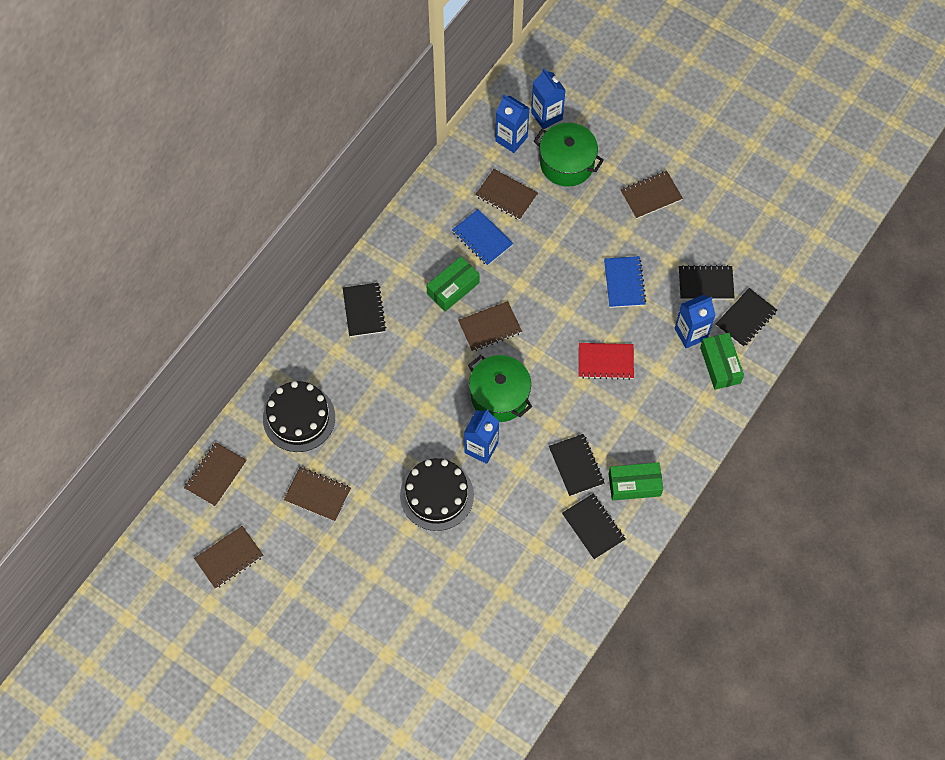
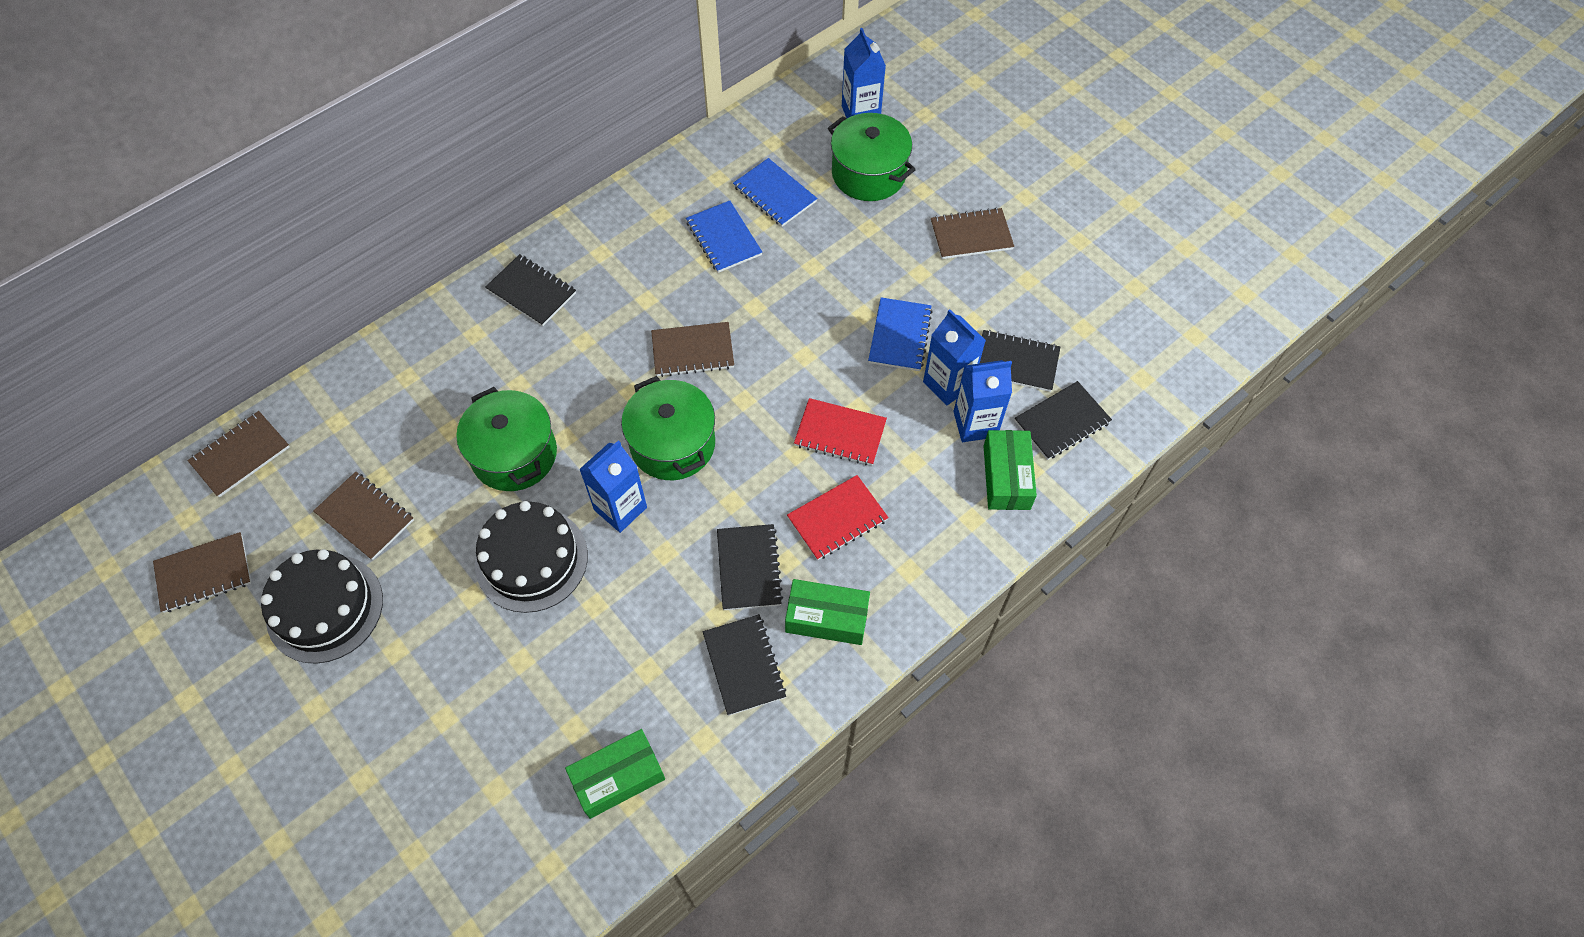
camera: 15 degrees right, 5 degrees down
black cake [263,381,335,452] -> black cake moved to [261,549,383,663]
black notebook [343,283,386,337] -> black notebook turned 60 degrees counterclockwise [485,254,576,326]
green box [426,257,480,312] -> green box moved to [565,729,665,819]
brown notebook [475,169,538,220] -> blue notebook [733,158,817,227]
blue carton [495,95,529,153] -> blue carton moved to [923,309,986,406]
none -> green pot [456,387,557,491]
none -> red notebook [787,475,889,560]

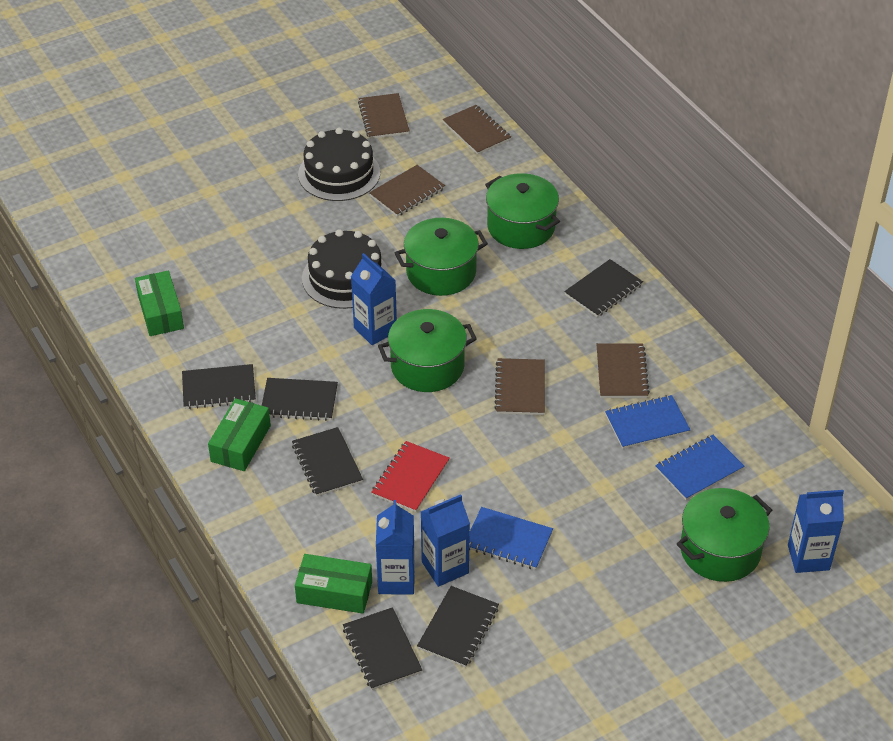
camera: 100 degrees right, 15 degrees down
red notebook [787,475,889,560] -> black notebook [292,427,363,497]
brown notebook [931,208,1014,259] -> brown notebook moved to [596,343,650,398]
none -> green pot [485,173,560,249]

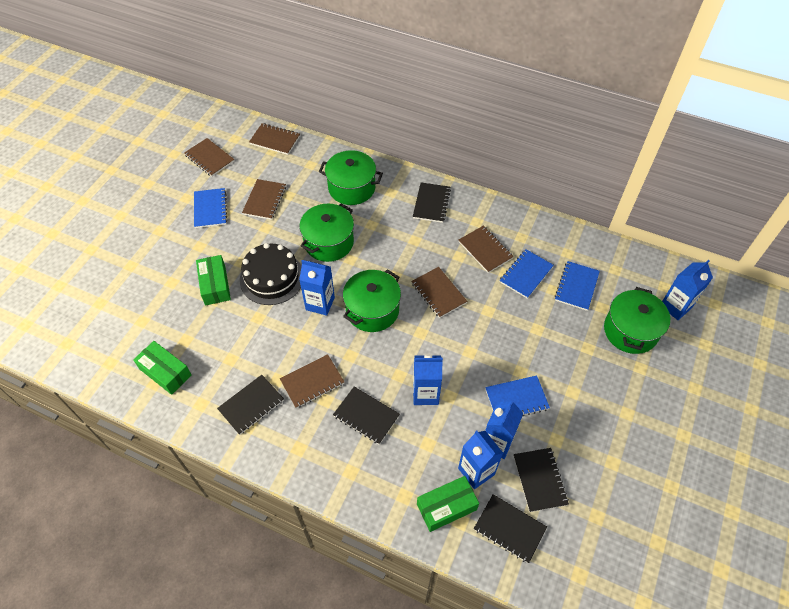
camera: 35 degrees left, 10 degrees up
green box [208,398,271,471] -> green box moved to [196,255,231,305]
black notebook [262,378,338,421] -> brown notebook [280,354,344,408]
black cake [298,128,380,201] -> blue notebook [194,188,227,228]
red notebook [371,441,450,512] -> blue carton [413,354,443,405]

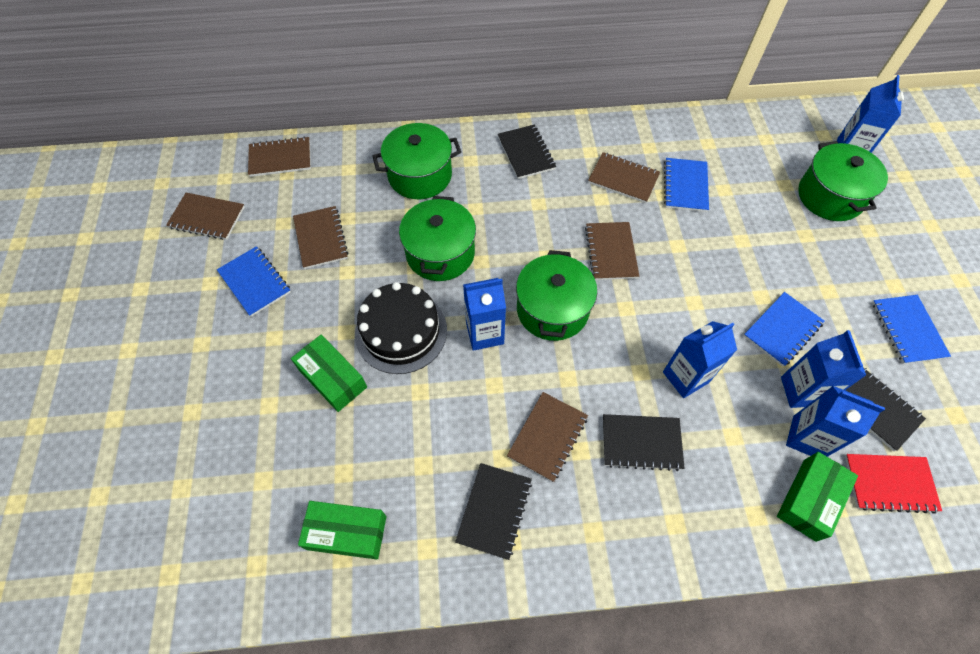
camera: 30 degrees left, 5 degrees up
brown notebook [411,267,467,318] -> brown notebook turned 60 degrees clockwise [585,222,639,280]
black notebook [474,494,547,563] -> red notebook [845,454,942,514]
blue notebook [555,261,600,311] -> blue notebook moved to [872,295,951,364]

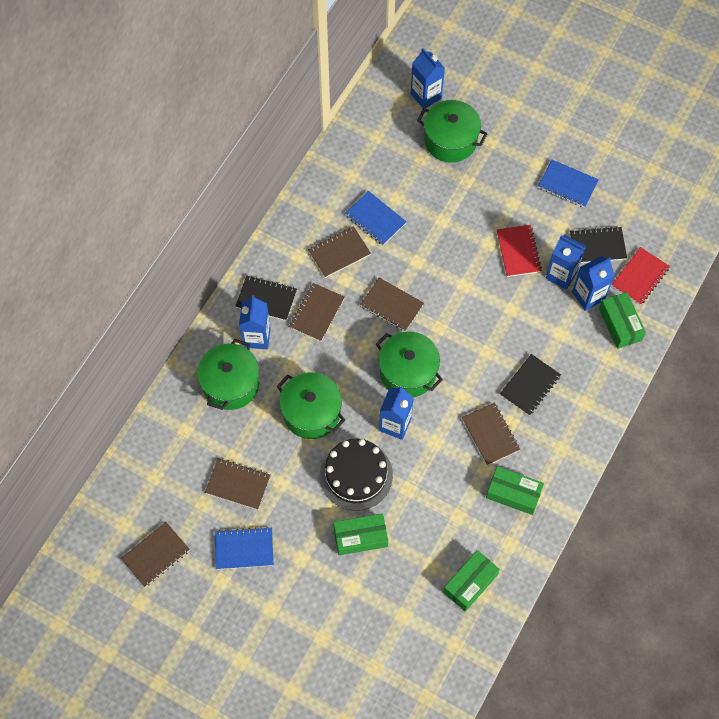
camera: 55 degrees left, 5 degrees up
brown notebook [248,137,311,177] -> brown notebook moved to [289,283,345,342]
black notebook [455,463,532,560] -> green box [486,466,544,515]
blue carton [663,321,737,398] -> blue carton moved to [239,295,271,349]
blue notebook [744,292,824,367] -> red notebook [497,225,542,277]

